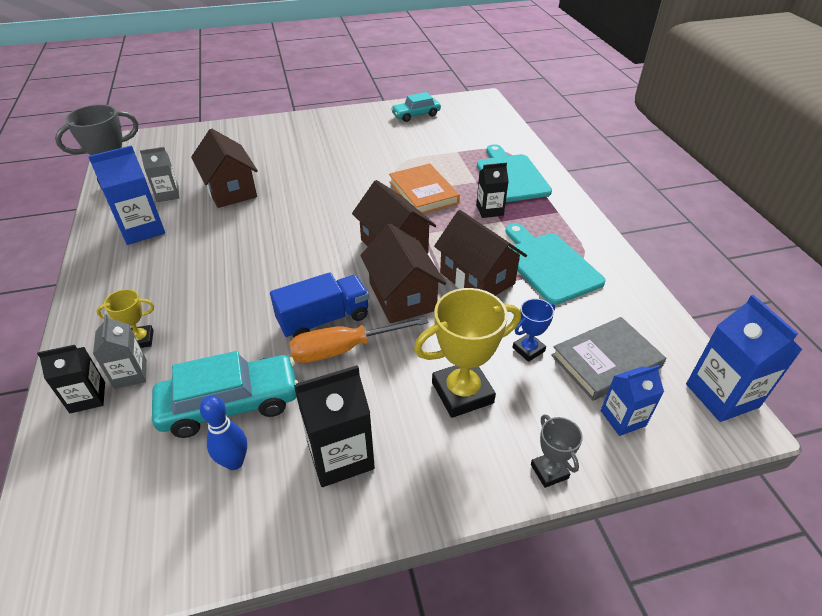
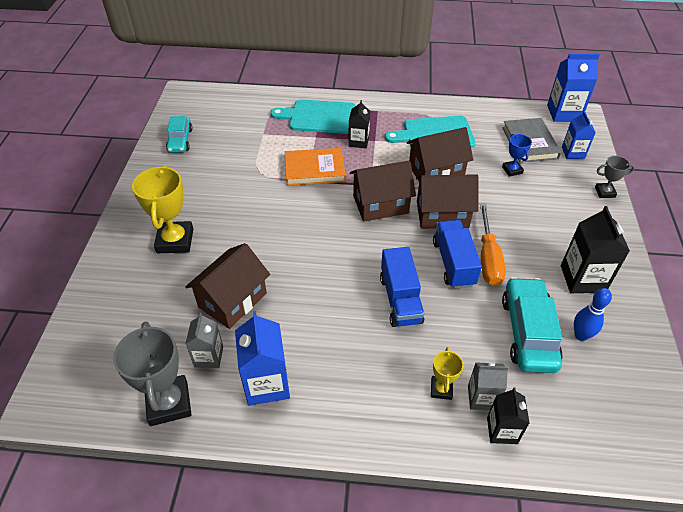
camera: 70 degrees left, 5 degrees up
brown house [191,128,258,208] -> brown house turned 45 degrees counterclockwise [185,243,270,329]
yellow trophy [414,288,521,418] -> yellow trophy moved to [132,165,193,253]
none -> blue truck [380,247,424,327]

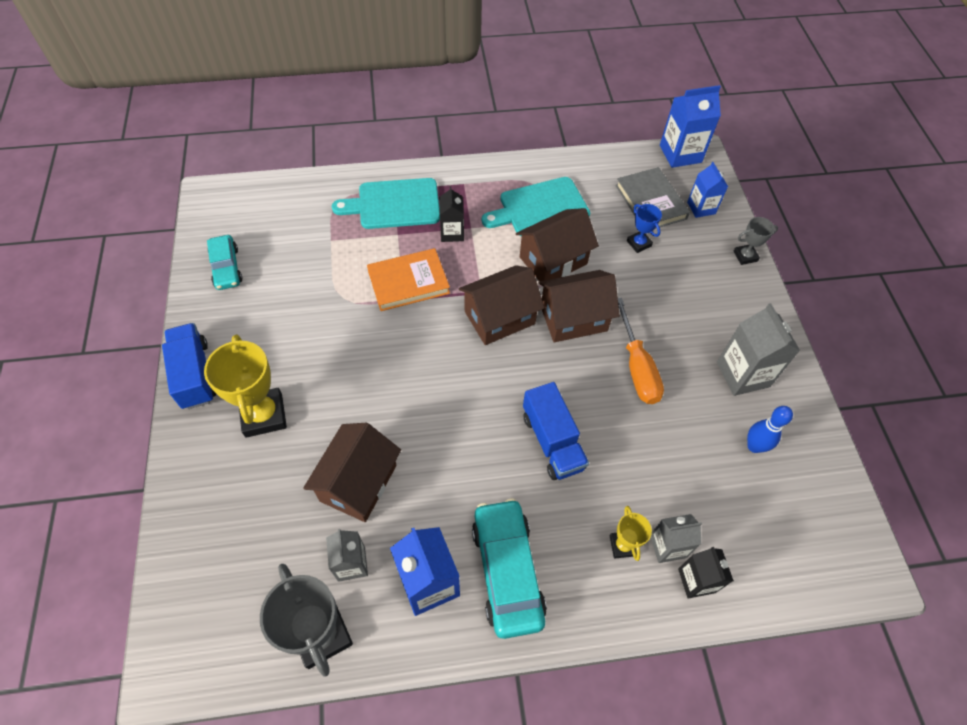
camera: 15 degrees left, 10 degrees up
blue truck [433,220,482,289] -> blue truck moved to [162,323,216,409]
turquoise car [502,277,563,373] -> turquoise car moved to [472,498,547,639]
black carton [561,206,630,293] -> grey carton [717,303,800,396]

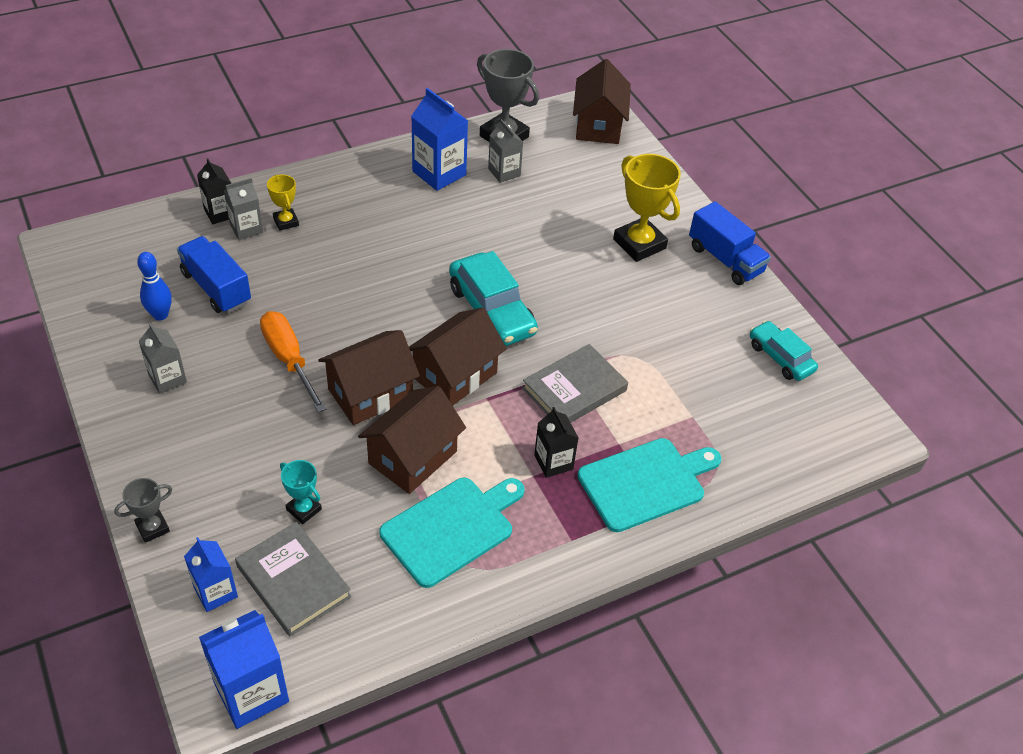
camera: 160 degrees right, 10 degrees down
brown house [303,423,401,522] -> brown house moved to [573,59,631,144]
orange book [367,248,450,311] -> grey book [522,344,628,423]
turquoise car [472,498,547,639] -> turquoise car moved to [449,251,538,346]
blue truck [523,382,589,480] -> blue truck moved to [177,236,251,313]
blue trophy [627,204,662,253] -> turquoise trophy [280,460,322,524]
grey carton [717,303,800,396] -> grey carton [139,323,187,394], size x0.63

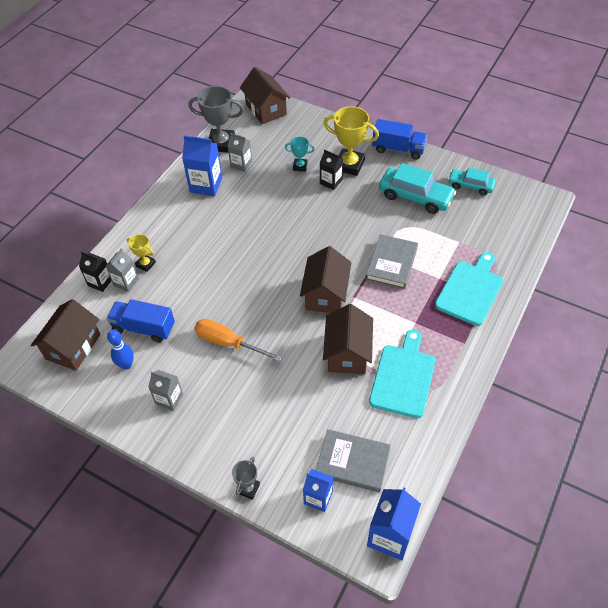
camera: 30 degrees left, 5 degrees up
turquoise trophy [280,460,322,524] -> turquoise trophy moved to [285,137,315,172]
brown house [318,330,420,425] -> brown house moved to [31,299,100,371]
turquoise car [449,251,538,346] -> turquoise car moved to [379,163,456,214]
black carton [534,407,579,478] -> black carton moved to [320,150,343,190]

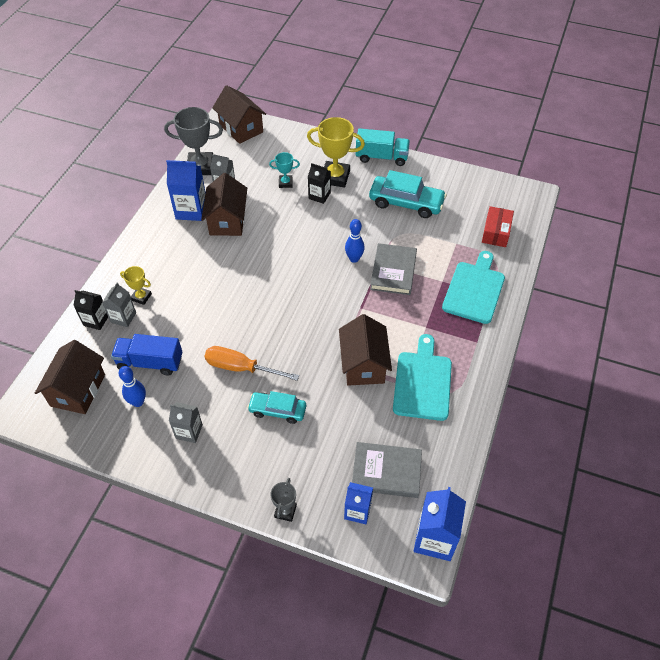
camera: 10 degrees left, 0 degrees up
brown house [300,246,351,313] -> brown house moved to [201,173,247,236]
blue truck [372,119,427,159] -> turquoise truck [356,128,410,166]
turquoise car [448,168,496,195] -> turquoise car moved to [247,391,306,424]
none -> blue bowling pin [345,219,365,263]
none -> red box [482,206,514,247]

